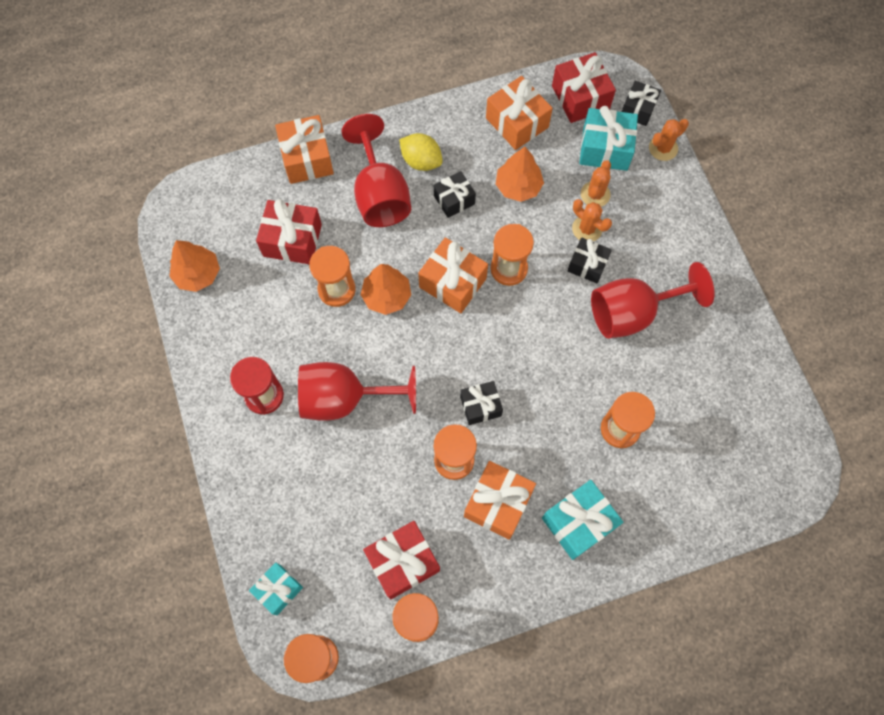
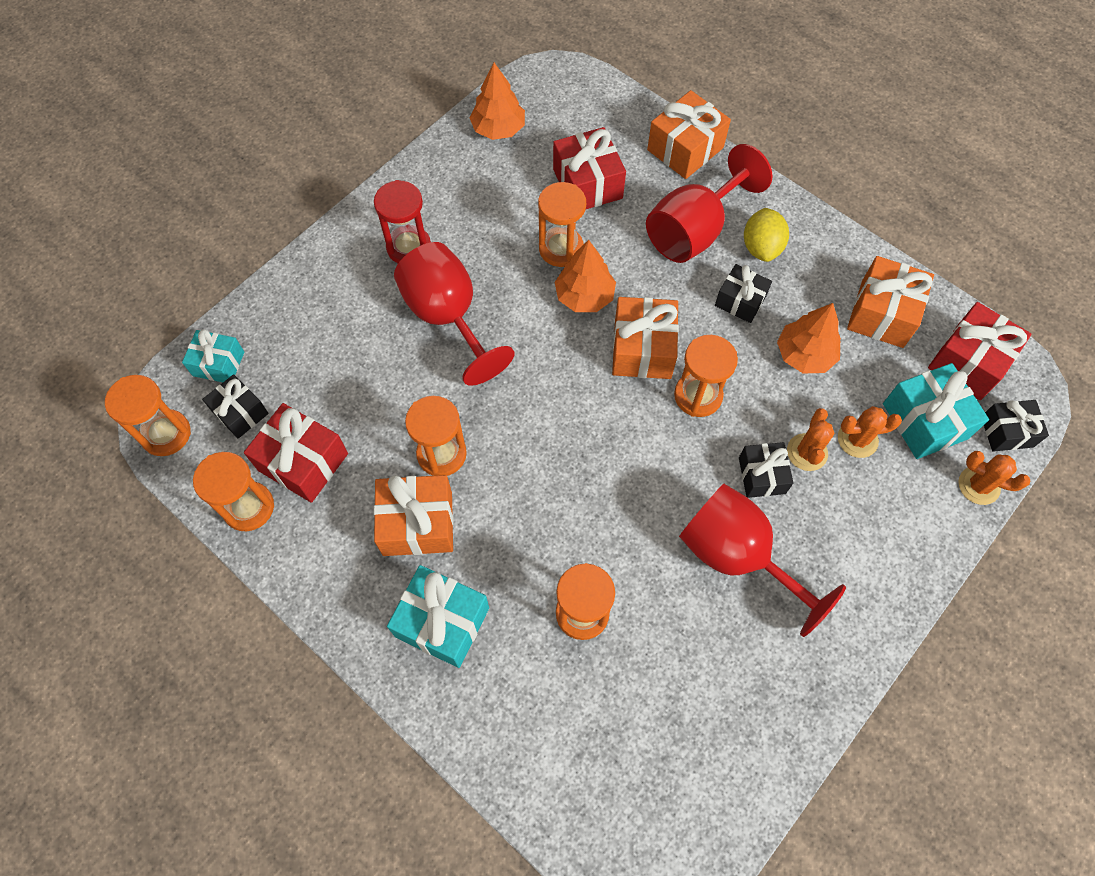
camera: 60 degrees right, 5 degrees down
black gift [460,381,503,425] -> black gift moved to [202,374,269,439]

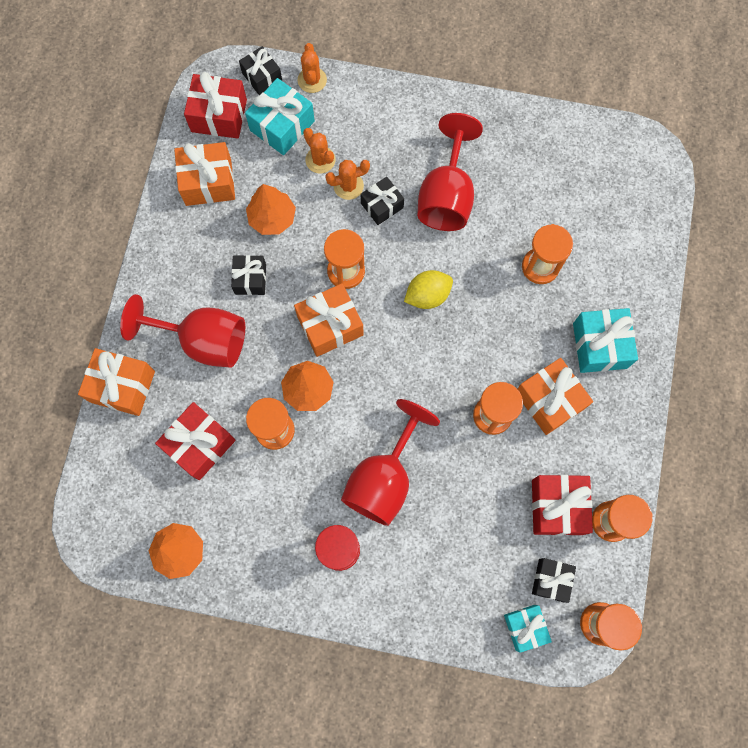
camera: 120 degrees left, 10 degrees up
yellow lemon [744,208,789,262] -> yellow lemon moved to [404,270,453,309]

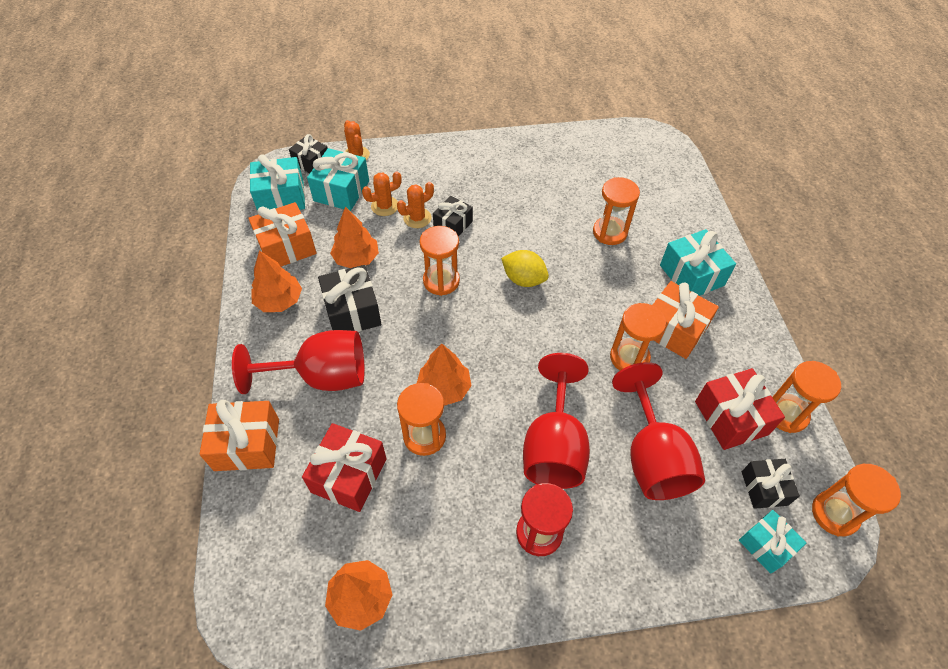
camera: 20 degrees left, 20 degrees down
red gift [184,72,247,139] -> turquoise gift [249,154,305,211]
black gift [231,255,266,295] -> black gift [318,265,381,332], size x1.56
orange gift [294,283,364,357] -> none
orange cactus [303,128,335,173] -> orange cactus turned 60 degrees counterclockwise [362,171,402,216]
yellow lemon [404,270,453,309] -> yellow lemon turned 75 degrees clockwise [501,250,549,287]
red goblet [417,113,483,231] -> red goblet moved to [612,362,705,500]
none -> orange tree [251,251,302,312]

